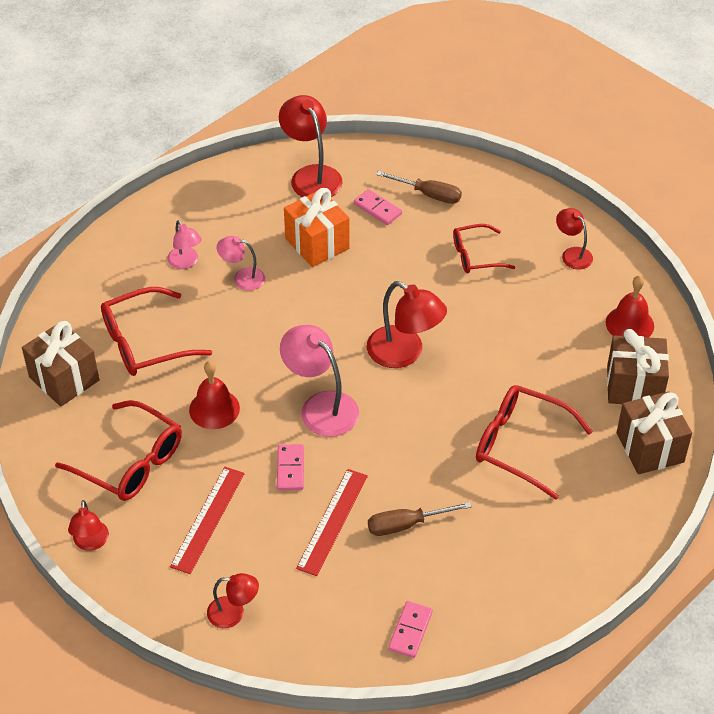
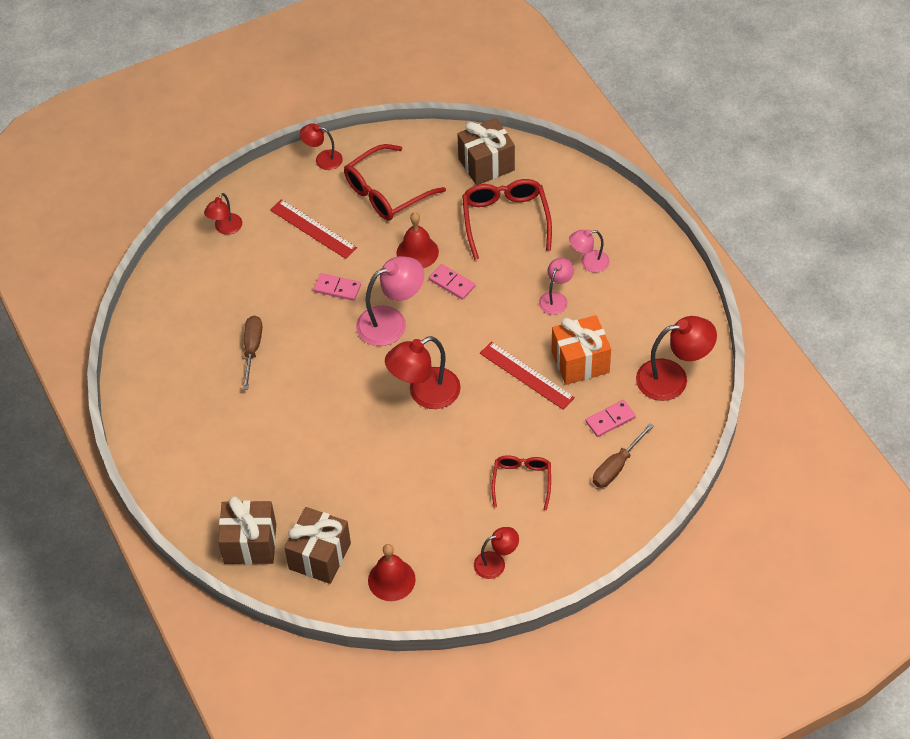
camera: 110 degrees right, 5 degrees up
red ruler [296,469,368,576] -> red ruler moved to [480,342,575,410]
pink domino [388,601,433,658] -> pink domino moved to [429,264,475,300]
red glasses [476,385,593,500] -> none

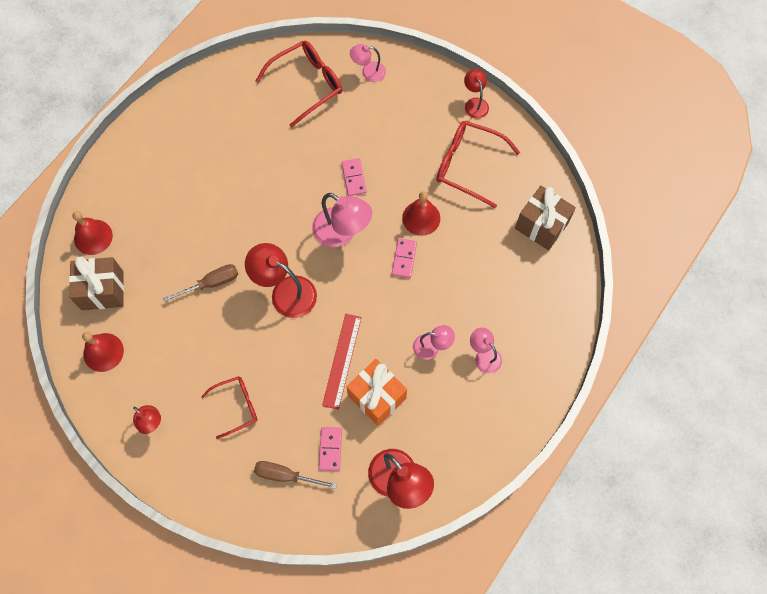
camera: 60 degrees right, 15 degrees up
red lamp [204,193,242,235] -> pink lamp [350,44,386,82]
brown gift [218,496,276,564] -> red bell [72,211,113,255]
brown screwdriver [243,316,262,390] -> brown screwdriver moved to [163,264,238,302]
red ruler [270,199,357,259] -> none
red glasses [462,179,552,260] -> red glasses moved to [255,41,342,128]
pink domino [586,400,636,437] -> pink domino turned 60 degrees clockwise [319,427,342,471]

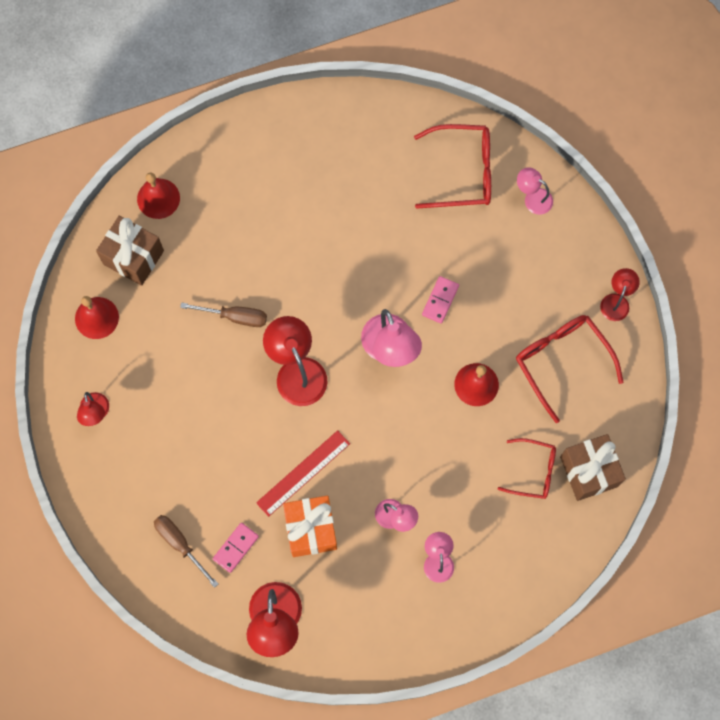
camera: 35 degrees right, 5 degrees up
red glasses [201,376,258,439] -> red glasses moved to [498,438,556,499]
pink domino [392,238,417,278] -> none

